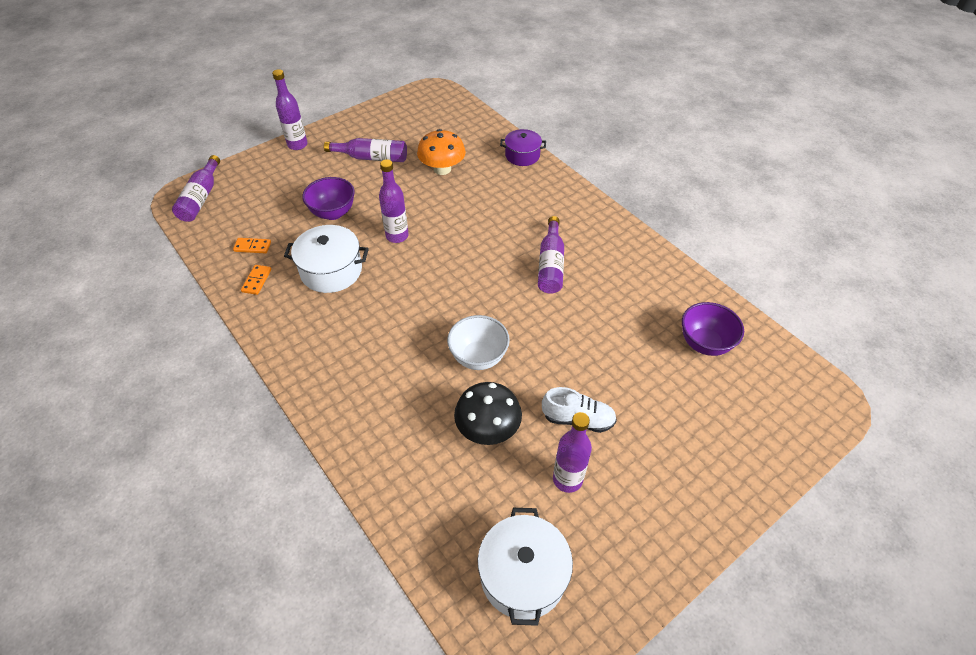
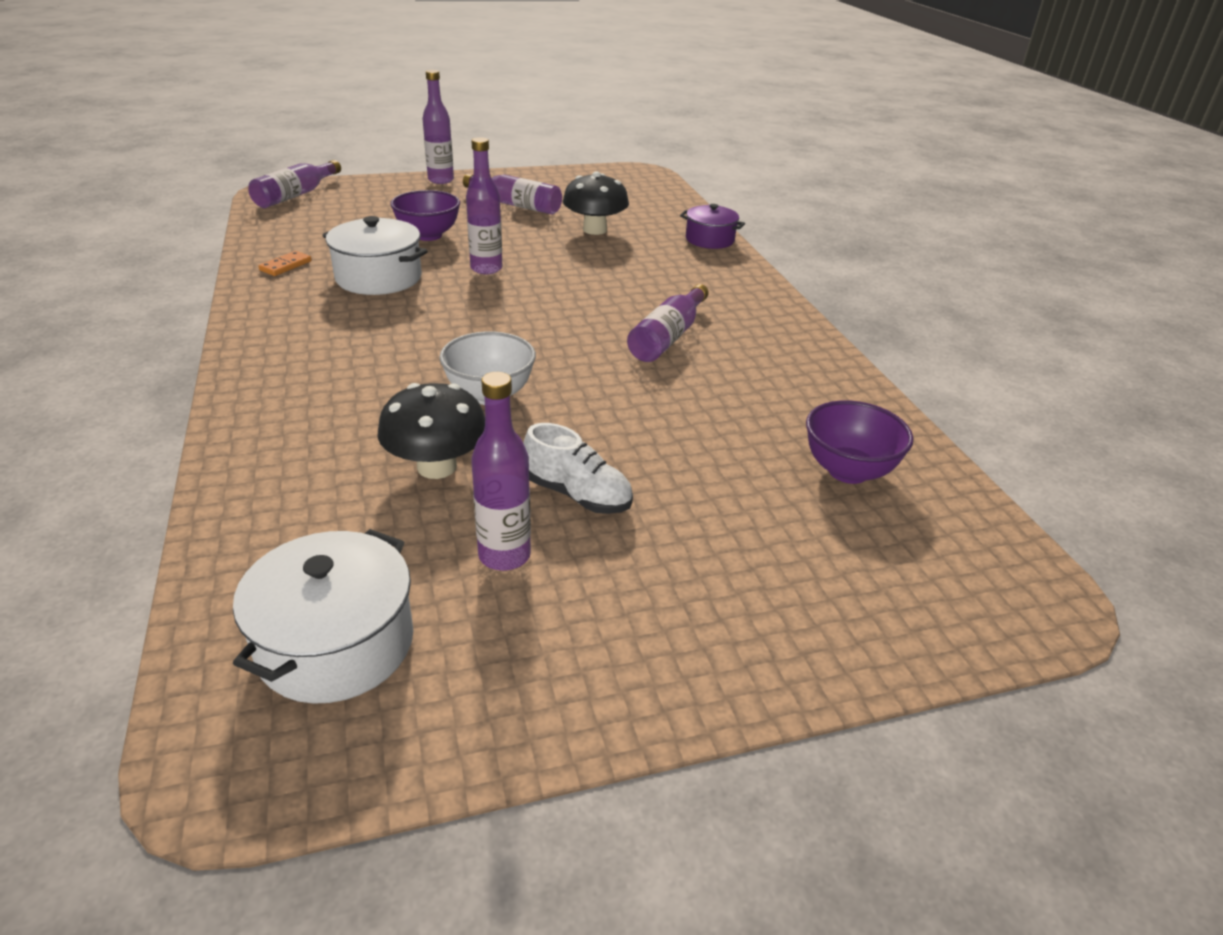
camera: 20 degrees right, 15 degrees down
orange domino [233,238,271,253] -> none
orange mushroom [417,129,466,175] -> black mushroom [563,171,629,235]

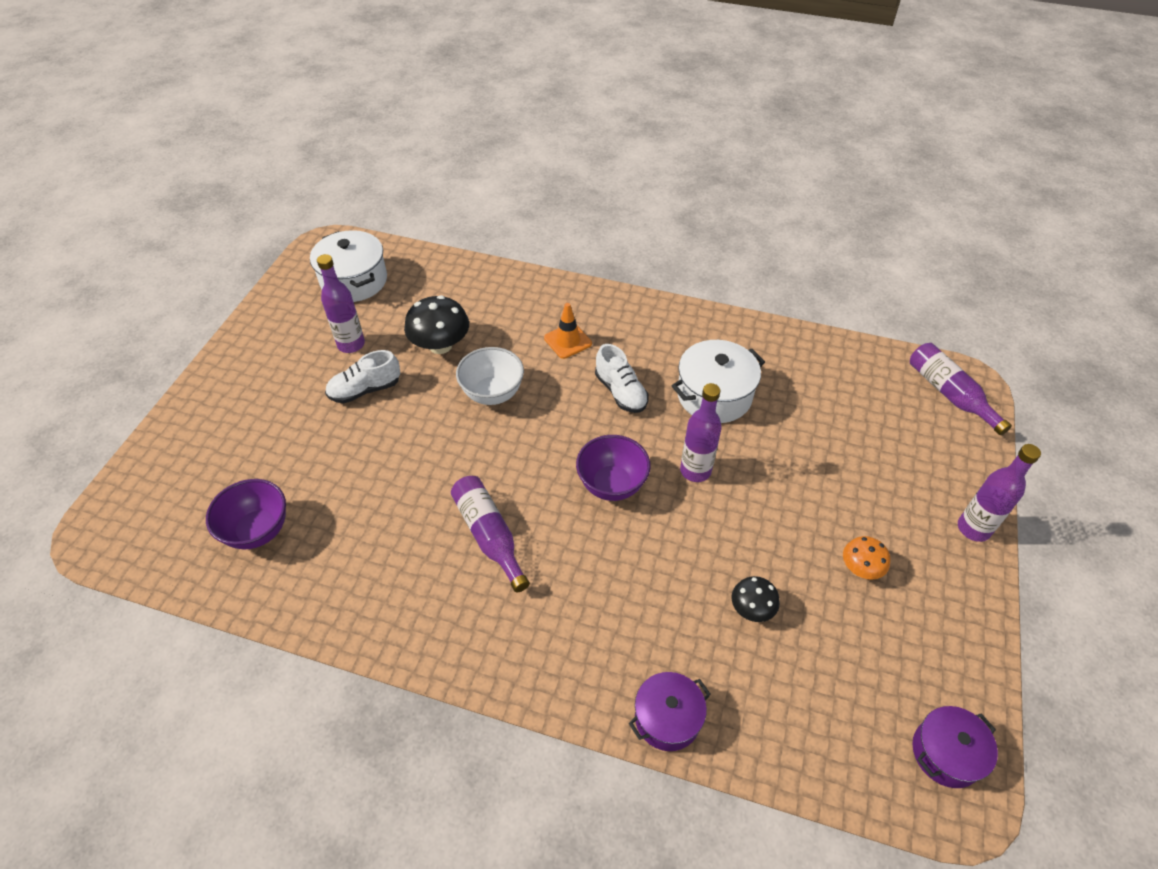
camera: 125 degrees right, 15 degrees up
orange domino [258,251,312,276] -> none
purple bowl [390,190,460,241] -> purple bowl moved to [576,435,651,501]
purple bottle [463,174,562,215] -> orange mushroom [843,536,890,579]
black mushroom [563,171,629,235] -> black mushroom [732,576,780,622], size x0.58
none -> orange traffic cone [544,303,592,359]
none -> white shoe [595,344,648,413]
none -> purple pot [913,706,998,788]

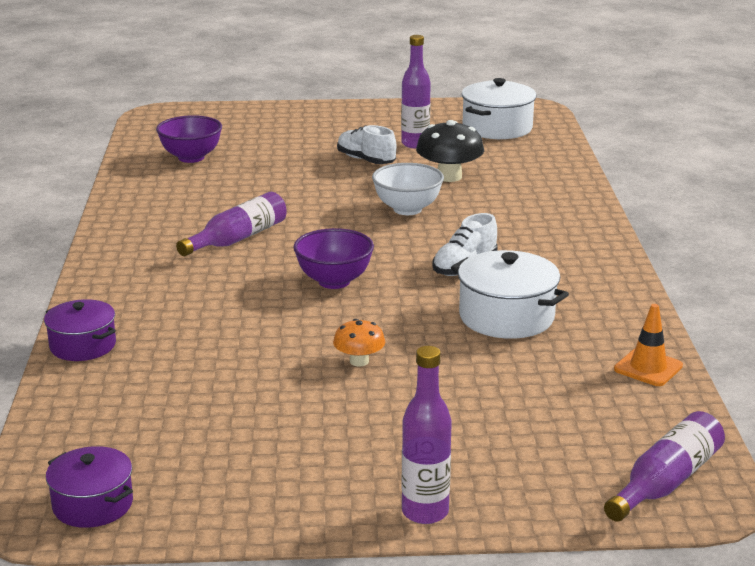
camera: 70 degrees right, 25 degrees down
orange traffic cone [544,303,592,359] -> orange traffic cone moved to [614,304,683,386]
purple bottle [680,383,722,482] -> none
black mushroom [732,576,780,622] -> none
orange mushroom [843,536,890,579] -> orange mushroom moved to [333,319,385,366]

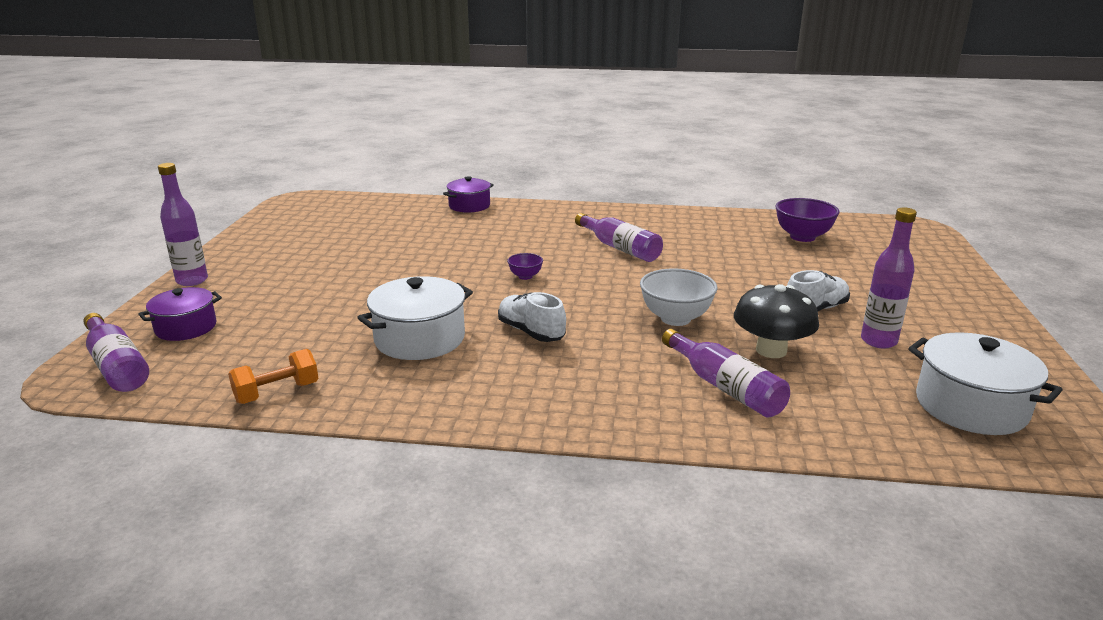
camera: 100 degrees right, 0 degrees up
purple pot [46,446,133,528] -> purple pot moved to [138,287,222,341]
purple bowl [293,228,374,289] -> purple bowl [507,253,543,280], size x0.53
orange mushroom [333,319,385,366] -> none
orange traffic cone [614,304,683,386] -> orange dumbbell [228,349,319,404]
none -> purple bottle [662,329,790,418]

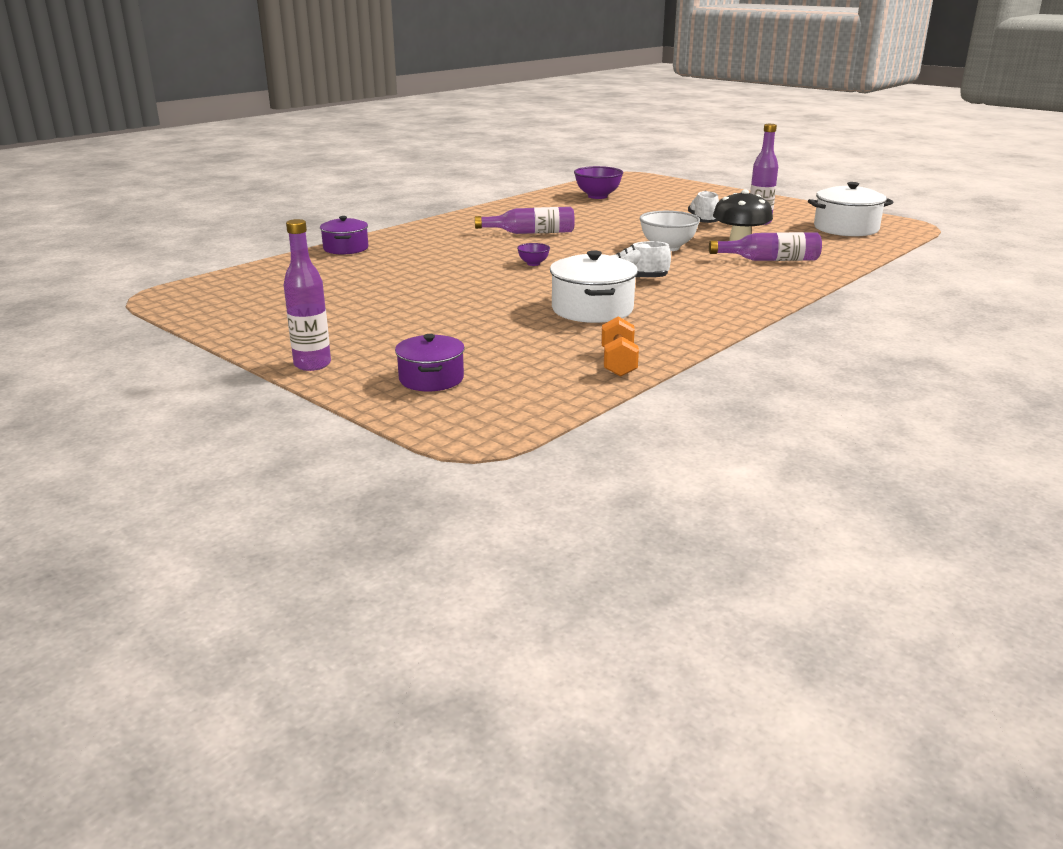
camera: 55 degrees left, 0 degrees up
purple bottle [83,313,149,392] -> none

